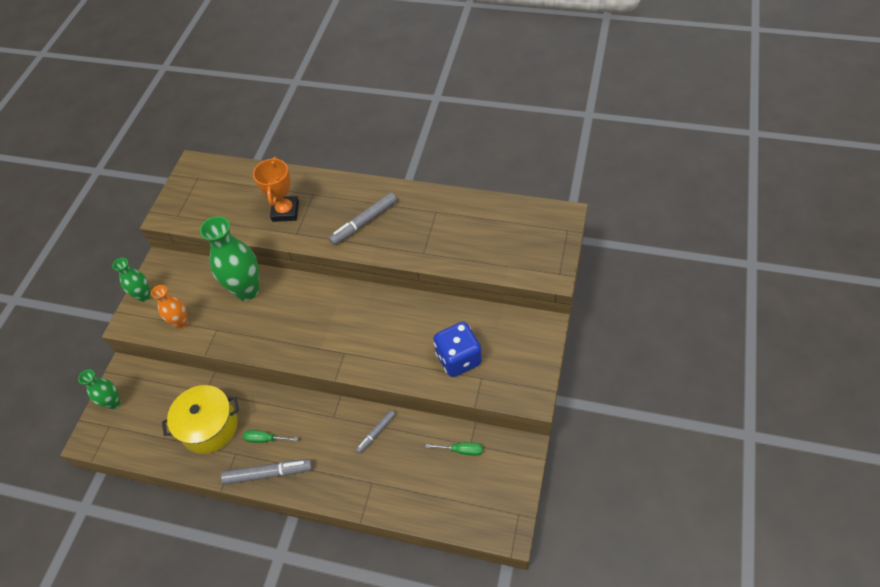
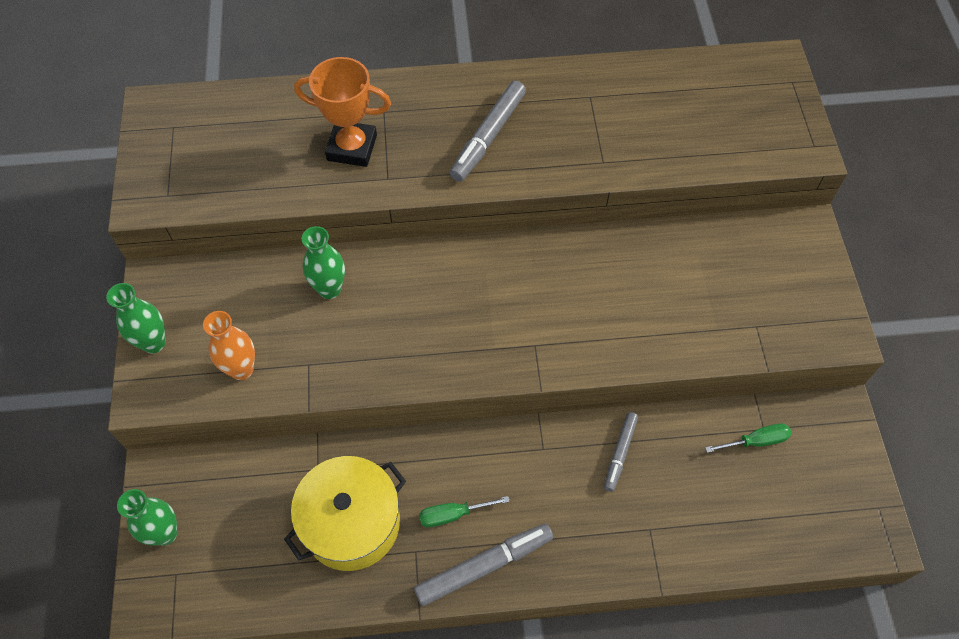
camera: 25 degrees left, 5 degrees up
green vase [200,216,259,301] -> green vase [302,226,345,299], size x0.56
orange trophy [253,157,299,222] -> orange trophy turned 60 degrees counterclockwise [294,57,391,167]
blue dice [433,322,482,377] -> none

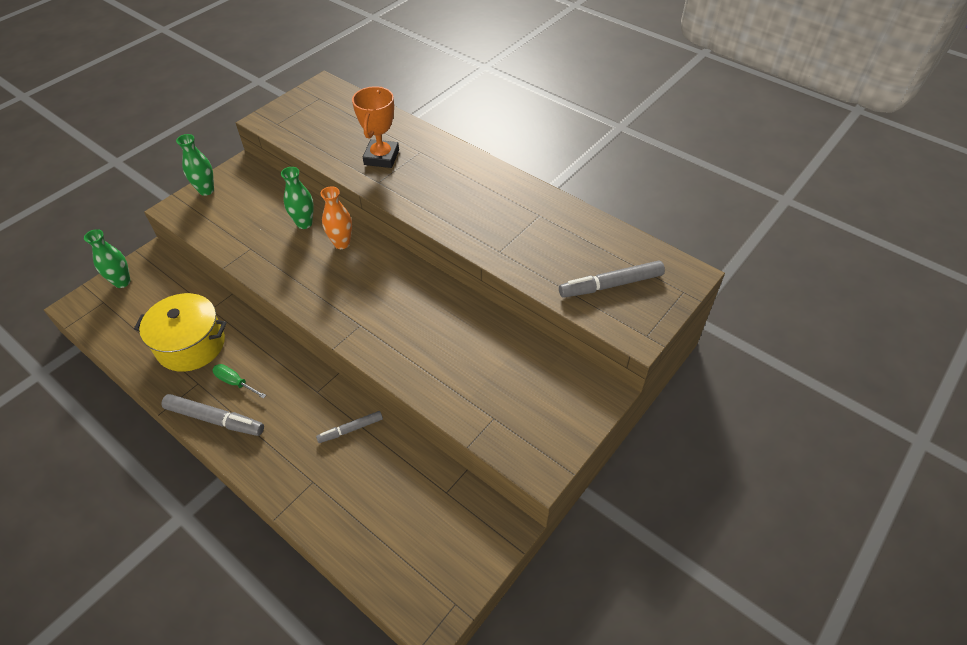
camera: 45 degrees right, 10 degrees down
orange vase [203,311,255,380] -> orange vase moved to [321,186,352,249]
orange trophy [294,57,391,167] -> orange trophy turned 45 degrees clockwise [352,86,399,168]
grey marker [450,81,526,182] -> grey marker moved to [559,261,665,298]
green screwdriver [705,423,791,453] -> none

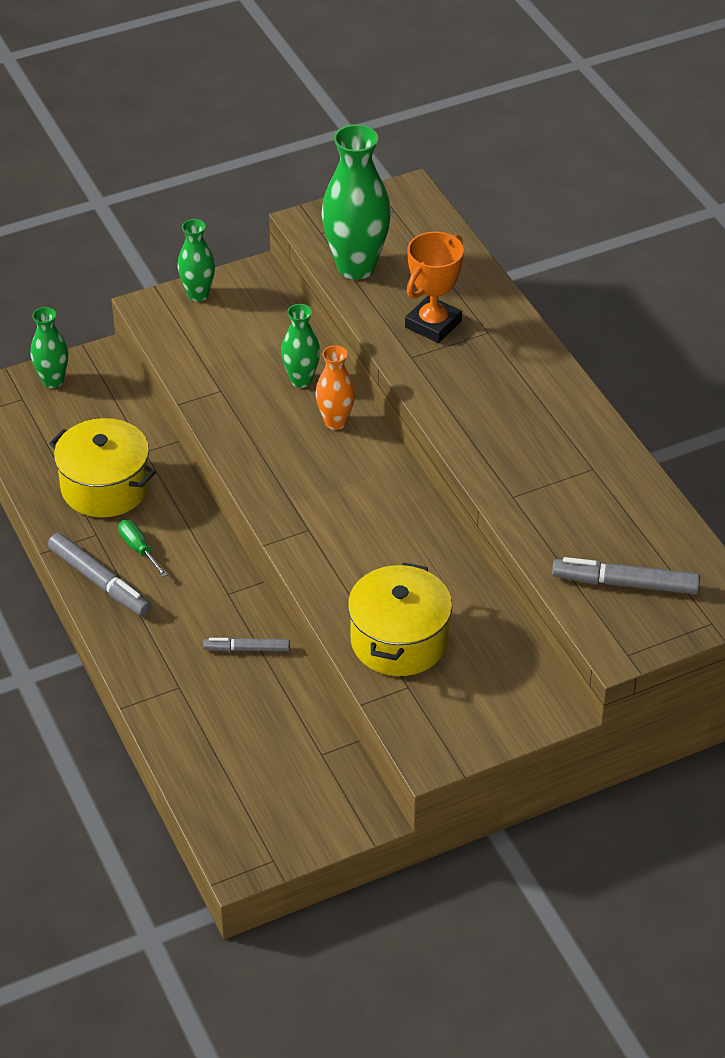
camera: 25 degrees right, 5 degrees down
none -> green vase [321,124,391,280]
none -> yellow pot [348,562,452,676]

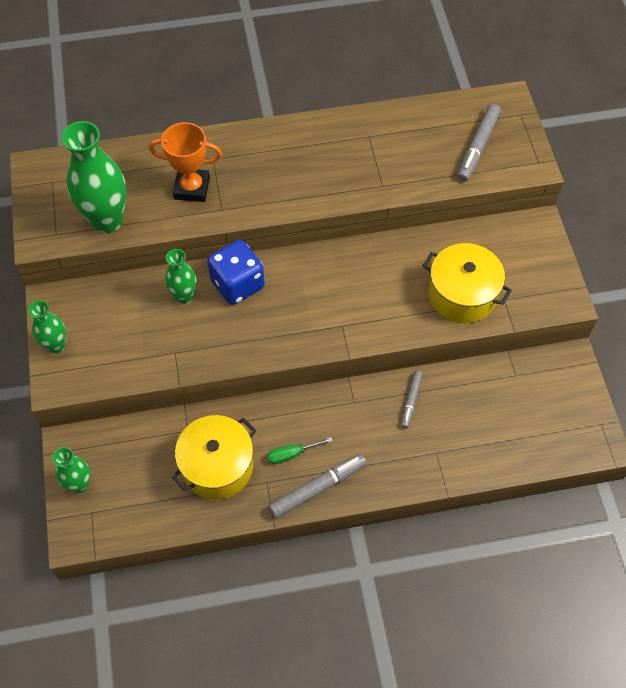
camera: 75 degrees left, 15 degrees up
orange vase [315,345,355,430] -> blue dice [207,240,265,305]
orange trophy [405,232,464,343] -> orange trophy turned 45 degrees counterclockwise [149,122,222,202]

